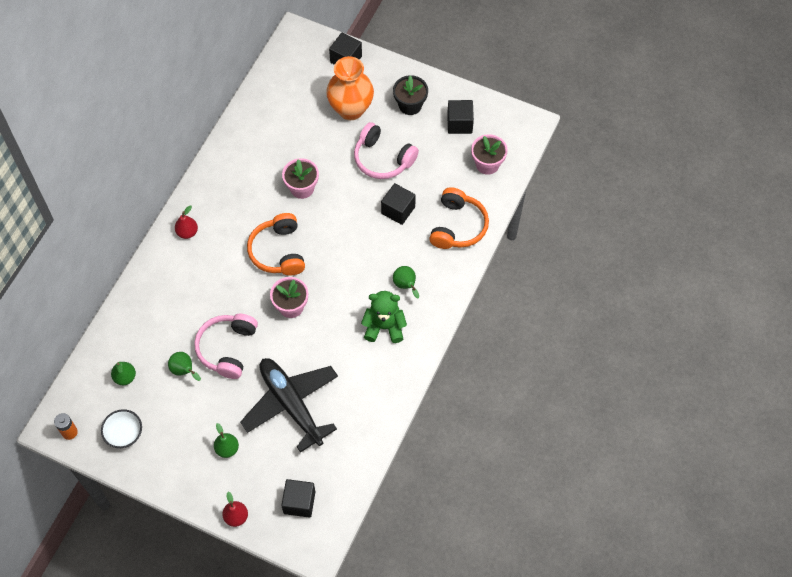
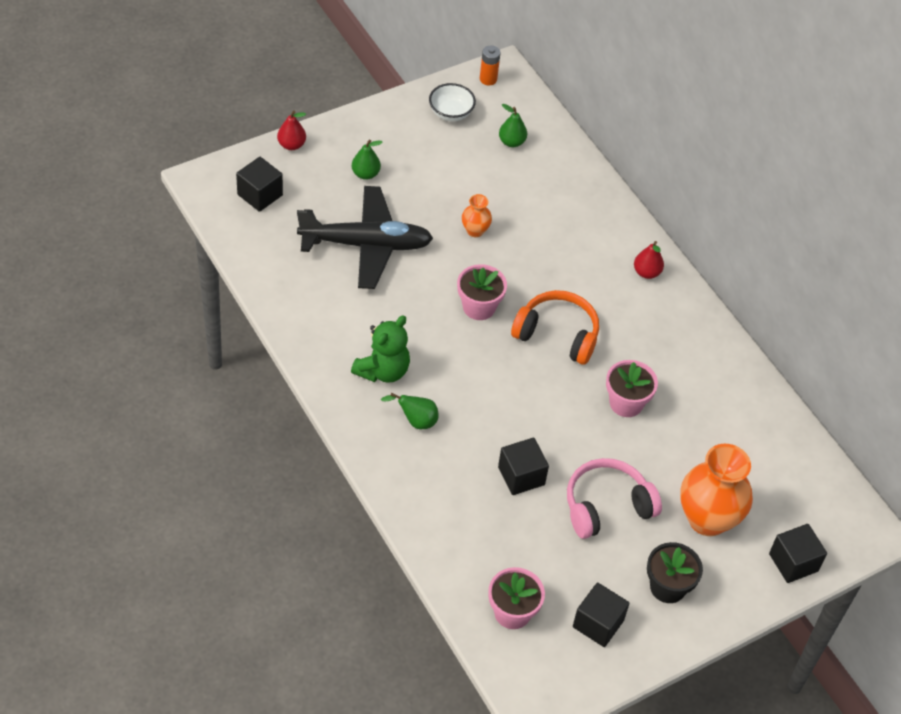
camera: 120 degrees right, 10 degrees down
green pear [168,352,201,381] -> none
pink headphones [194,314,258,379] -> orange vase [462,194,492,237]
orange headphones [429,187,489,249] -> none

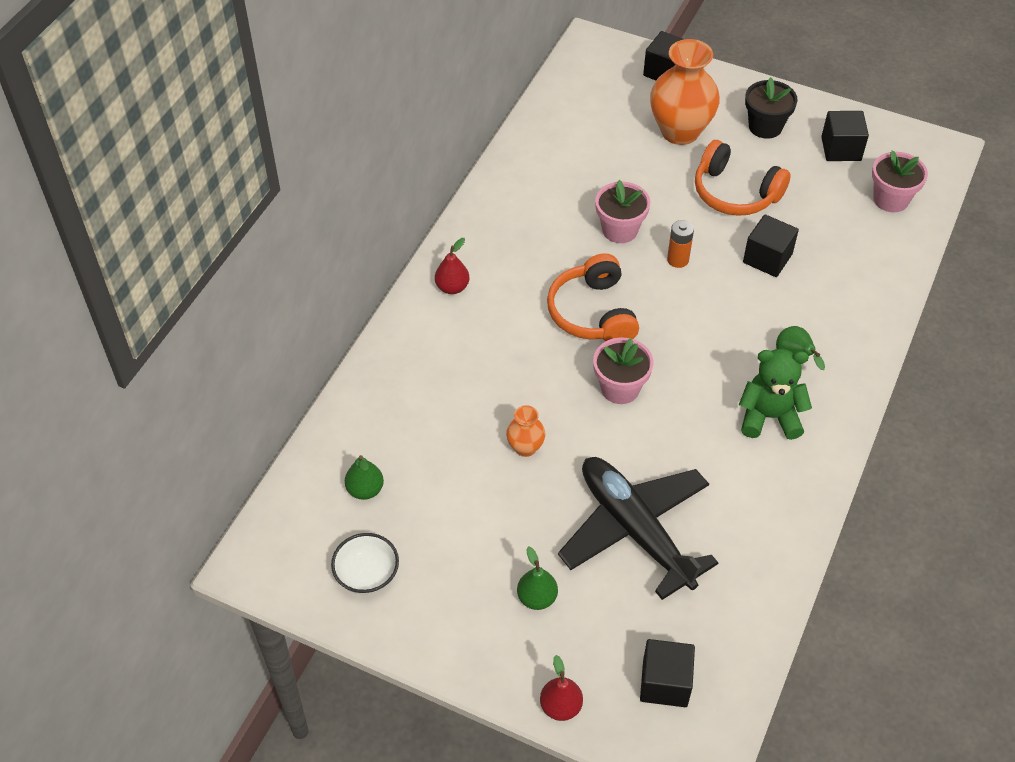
camera: 120 degrees left, 0 degrees up
orange battery [480,46,501,85] -> orange battery moved to [667,220,694,268]
pink headphones [567,458,662,539] -> orange headphones [695,140,791,216]

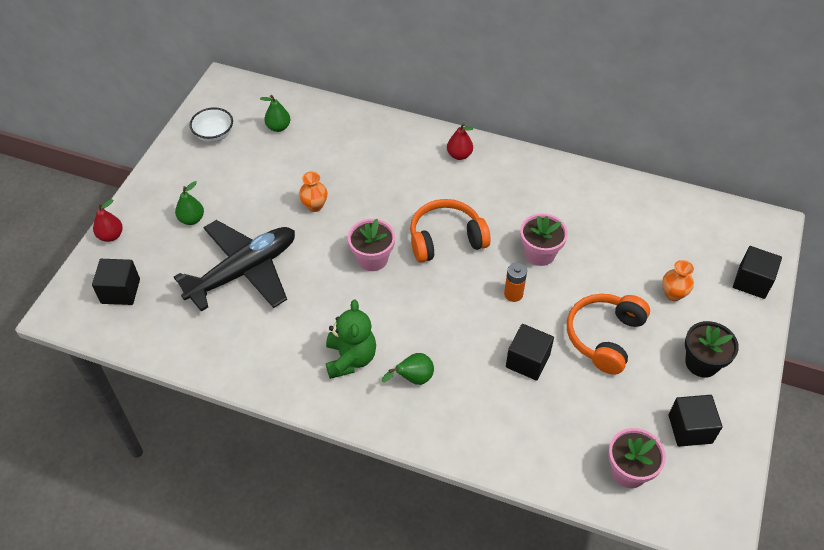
camera: 85 degrees right, 0 degrees up
orange vase [650,39,720,145] -> orange vase [662,260,694,301], size x0.48

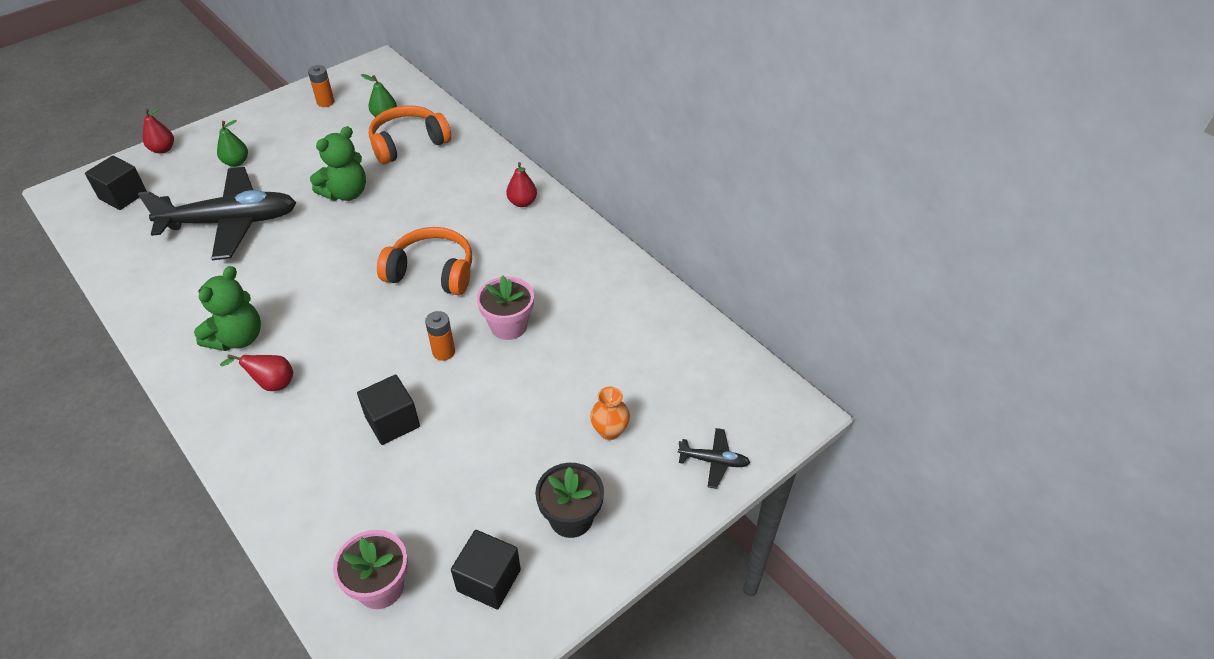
camera: 30 degrees right, 5 degrees down
white bowl [190,107,233,142] -> orange battery [308,65,334,107]
orange vase [299,172,327,212] -> green teddy bear [310,126,366,201]
pink flower pot [348,219,395,271] -> none
green pear [382,353,434,385] -> red pear [220,354,293,391]
orange headphones [567,294,650,375] -> orange headphones moved to [369,105,451,165]
black cube [733,246,782,299] -> black plane [678,428,750,489]

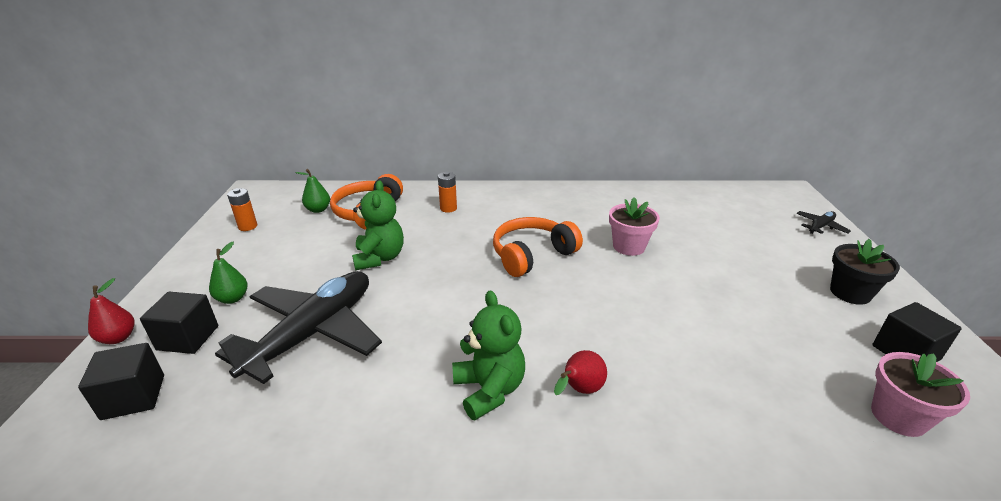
camera: 50 degrees left, 15 degrees down
black cube [357,374,420,445] -> black cube moved to [140,292,218,354]
orange battery [425,311,455,361] -> orange battery moved to [438,172,457,213]
red pear [506,162,537,207] -> none
orange vase [590,387,630,440] -> none

